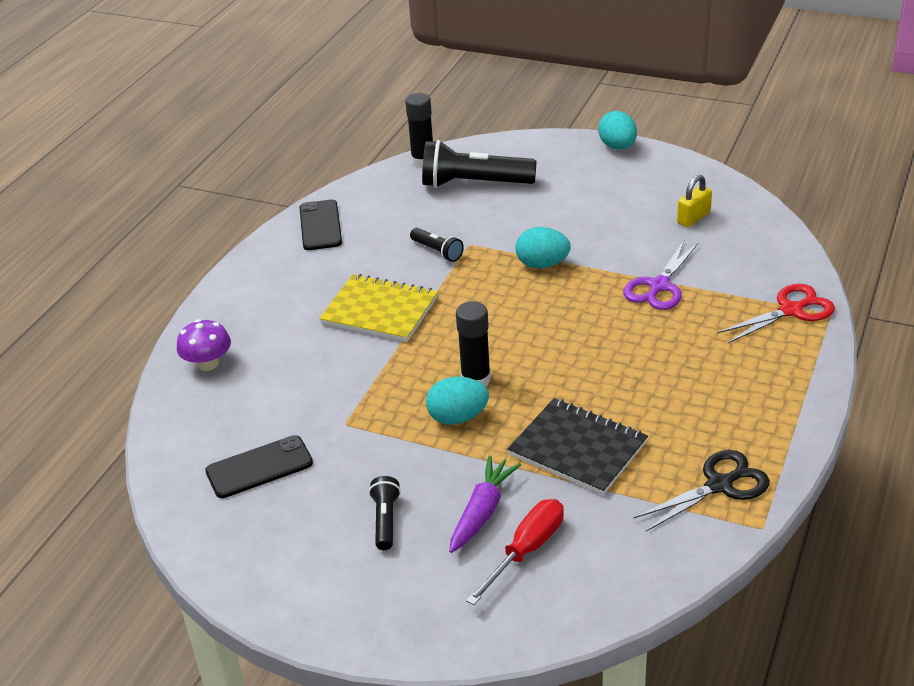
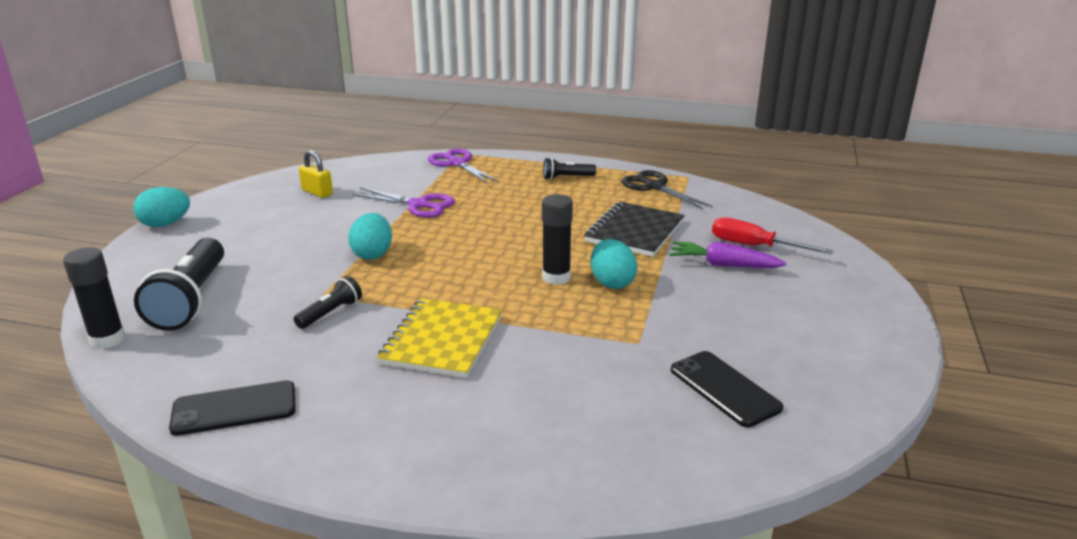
camera: 100 degrees left, 10 degrees down
purple mushroom [177,319,231,371] -> none
black flashlight [369,476,401,550] -> black flashlight moved to [543,158,596,180]
red scissors [717,284,835,343] -> purple scissors [428,148,499,183]

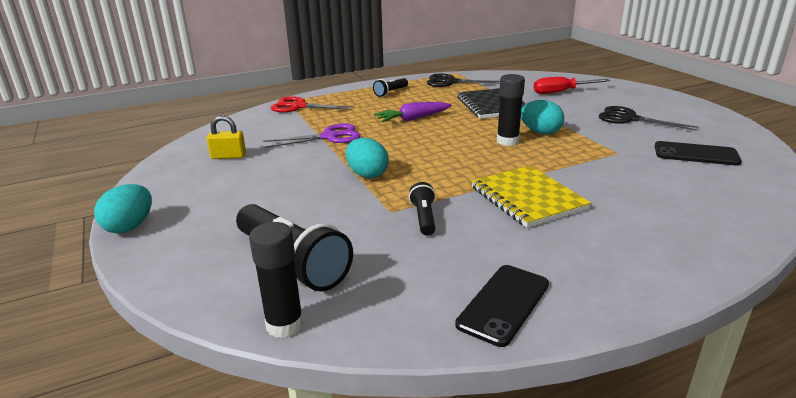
camera: 40 degrees left, 0 degrees up
purple scissors [428,148,499,183] -> red scissors [271,96,355,112]
purple carrot [669,241,787,268] -> purple carrot moved to [374,102,452,122]
none -> black scissors [598,106,699,131]

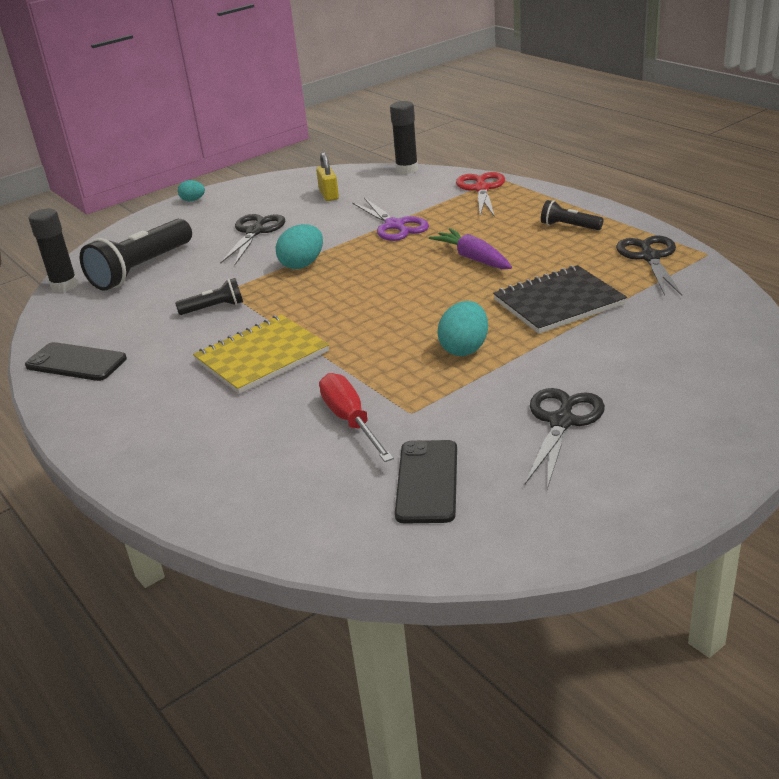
camera: 80 degrees right, 5 degrees up
turquoise egg [94,184,152,234] -> turquoise egg [178,180,205,201], size x0.60
black glue stick [497,74,525,146] -> black glue stick moved to [390,101,418,174]
red screwdriver [533,77,610,94] -> red screwdriver moved to [319,373,394,462]
none -> black scissors [220,214,285,265]

